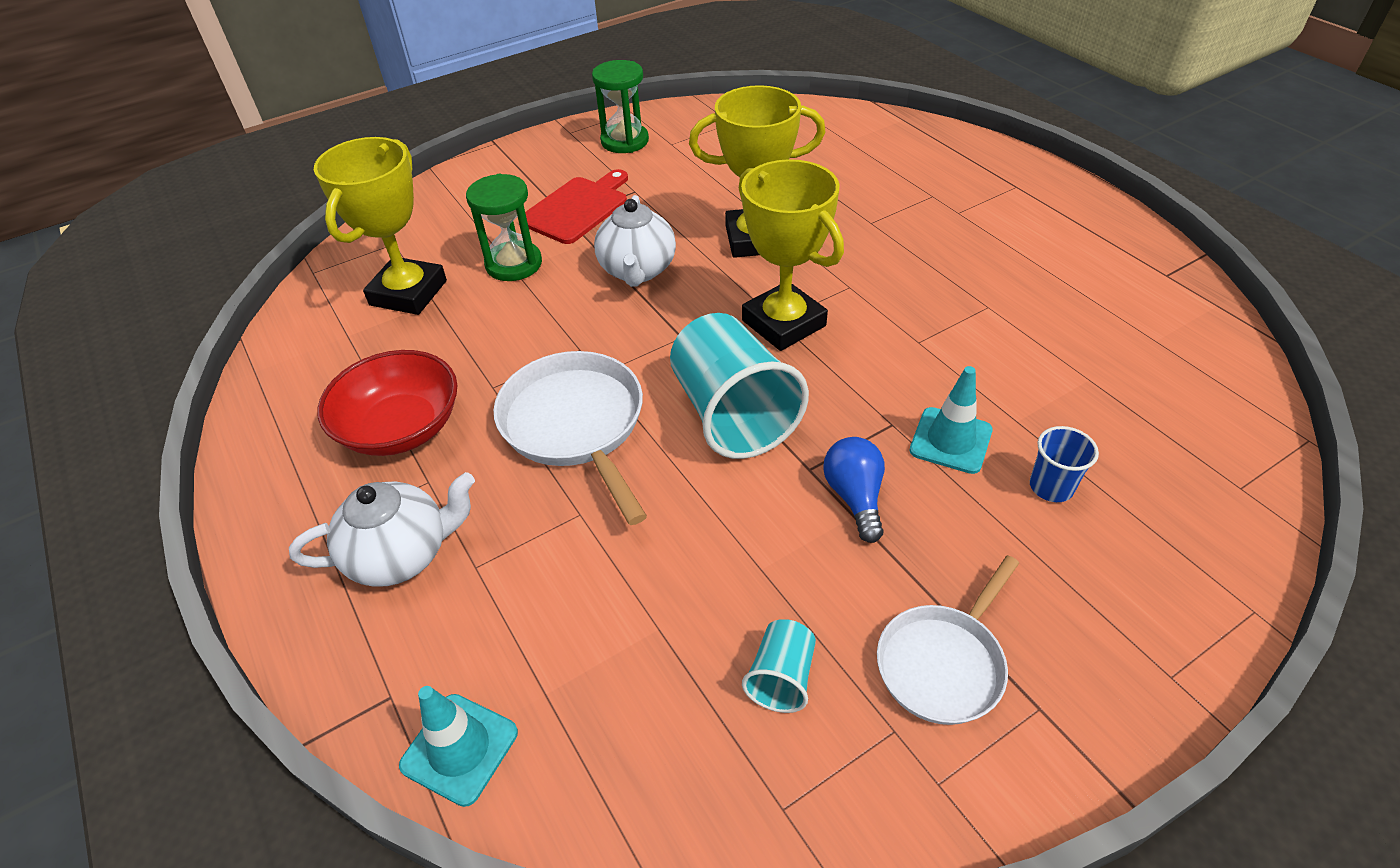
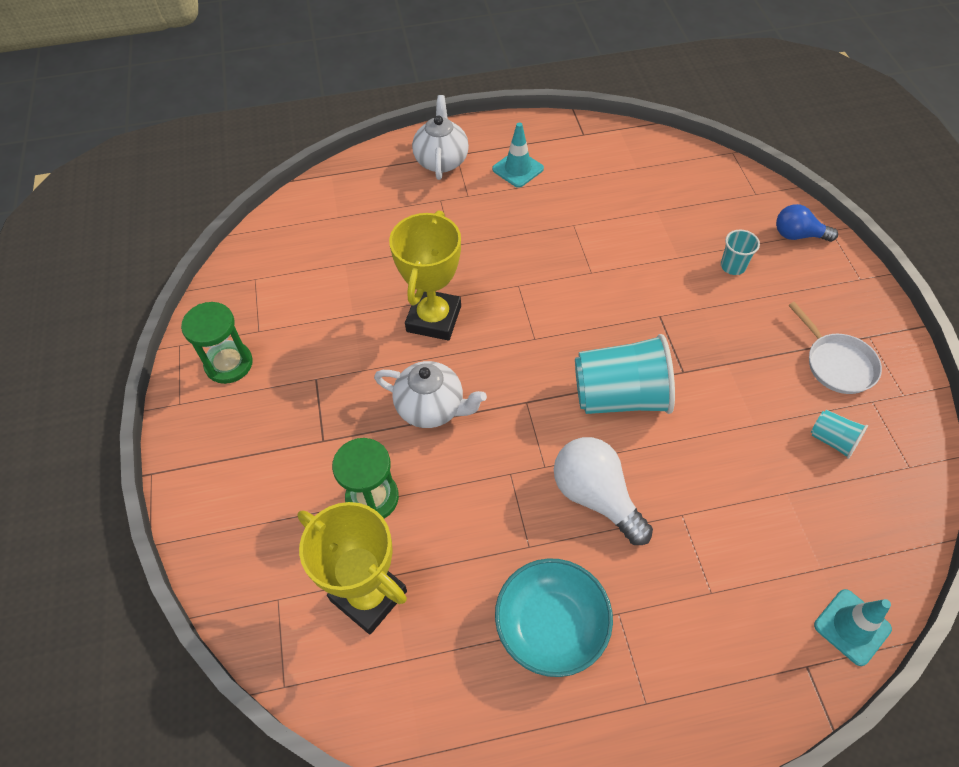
camera: 70 degrees left, 10 degrees up
white teapot [289,472,475,587] -> white teapot moved to [412,95,469,180]
red bowl [317,350,458,456] -> turquoise bowl [495,558,613,677]
white pan [493,351,647,525] -> white light bulb [554,437,653,545]
red cutting board [525,169,628,244] -> none
yellow trophy [739,159,844,351] -> none
blue light bulb [823,437,885,543] -> blue light bulb moved to [776,204,838,242]
turquoise traffic cone [910,366,993,474] -> turquoise traffic cone moved to [492,122,544,188]
blue cup [1030,426,1099,502] -> turquoise cup [721,229,760,275]

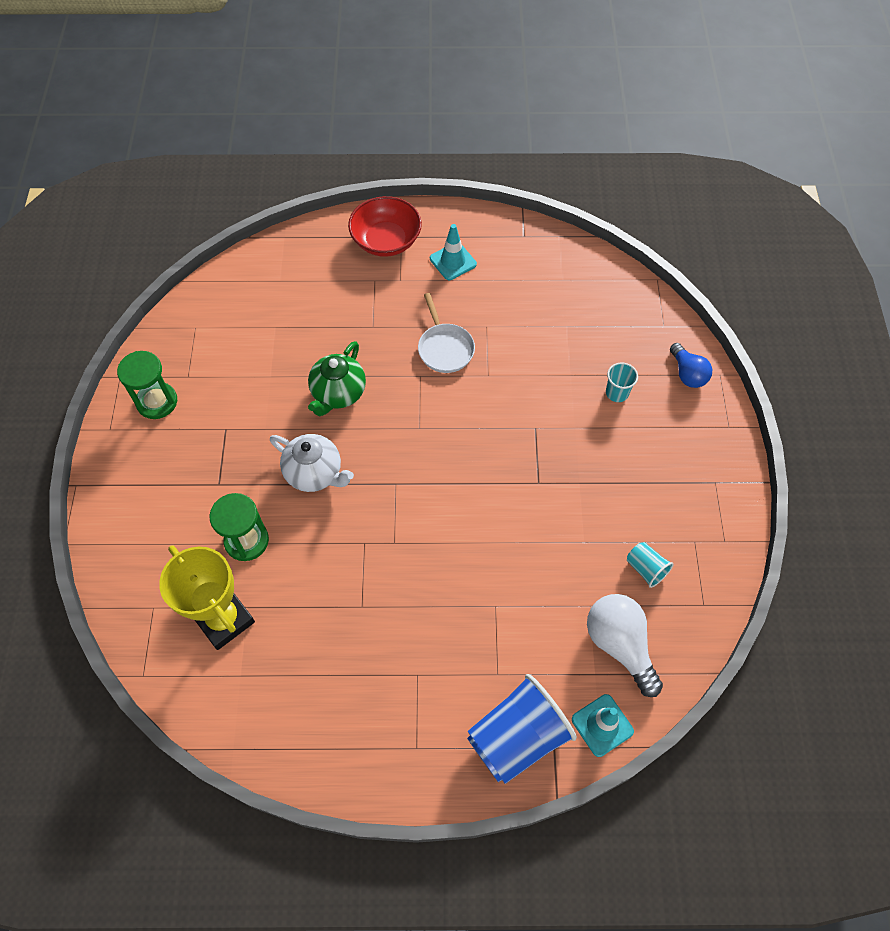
camera: 10 degrees right, 5 degrees up
yellow trophy [389,210,461,340] -> green teapot [308,341,366,416]
white teapot [412,95,469,180] -> red bowl [348,196,422,257]
turquoise bowl [495,558,613,677] -> none
white light bulb [554,437,653,545] -> white light bulb moved to [587,594,663,697]
turquoise cup [575,334,675,414] -> none
blue light bulb [776,204,838,242] -> blue light bulb turned 135 degrees counterclockwise [670,343,712,388]
white pan [788,302,882,394] -> white pan moved to [418,293,475,373]
none -> blue cup [467,674,577,784]

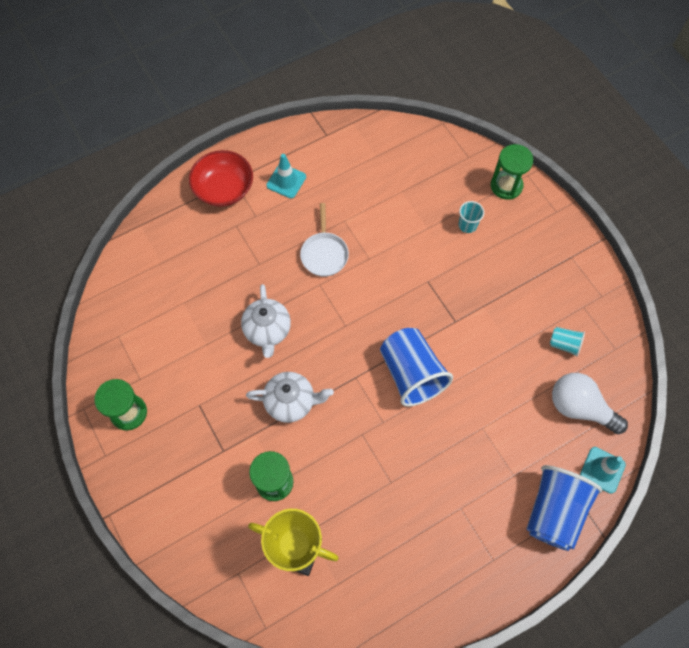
camera: 30 degrees left, 5 degrees up
green teapot [308,341,366,416] -> white teapot [241,284,291,358]
white pan [418,293,475,373] -> white pan turned 45 degrees clockwise [300,203,349,277]
blue light bulb [670,343,712,388] -> green hourglass [491,144,533,200]
none -> blue cup [380,328,453,407]

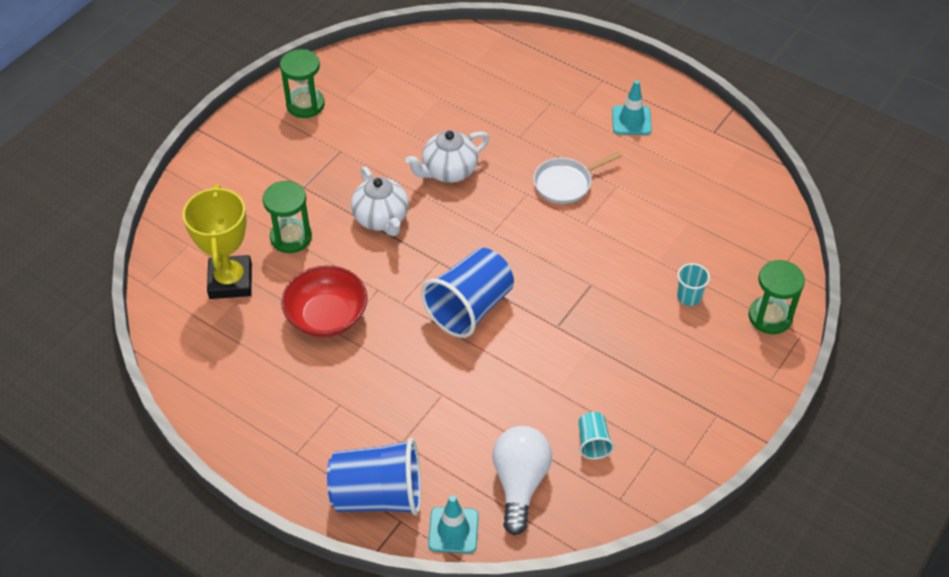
camera: 65 degrees right, 15 degrees down
red bowl [189,150,253,207] -> red bowl moved to [281,265,368,337]

